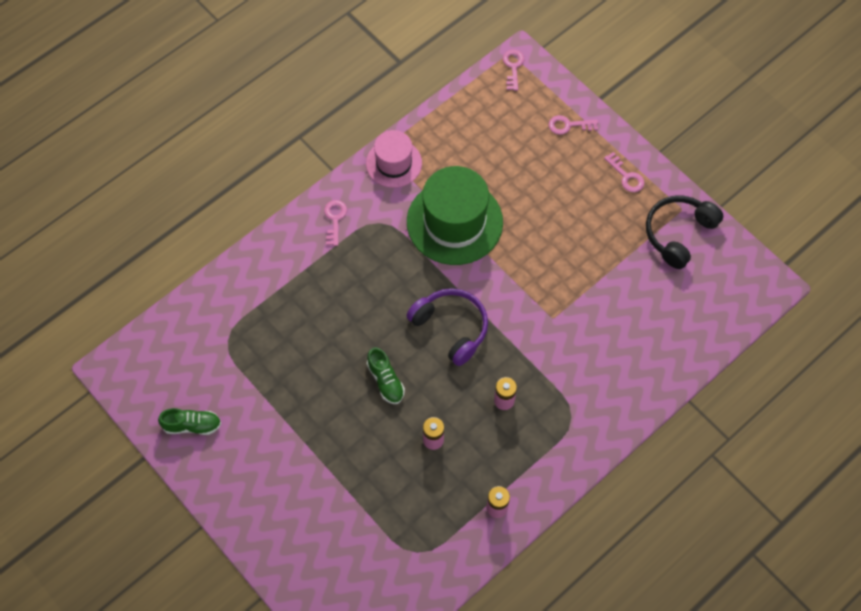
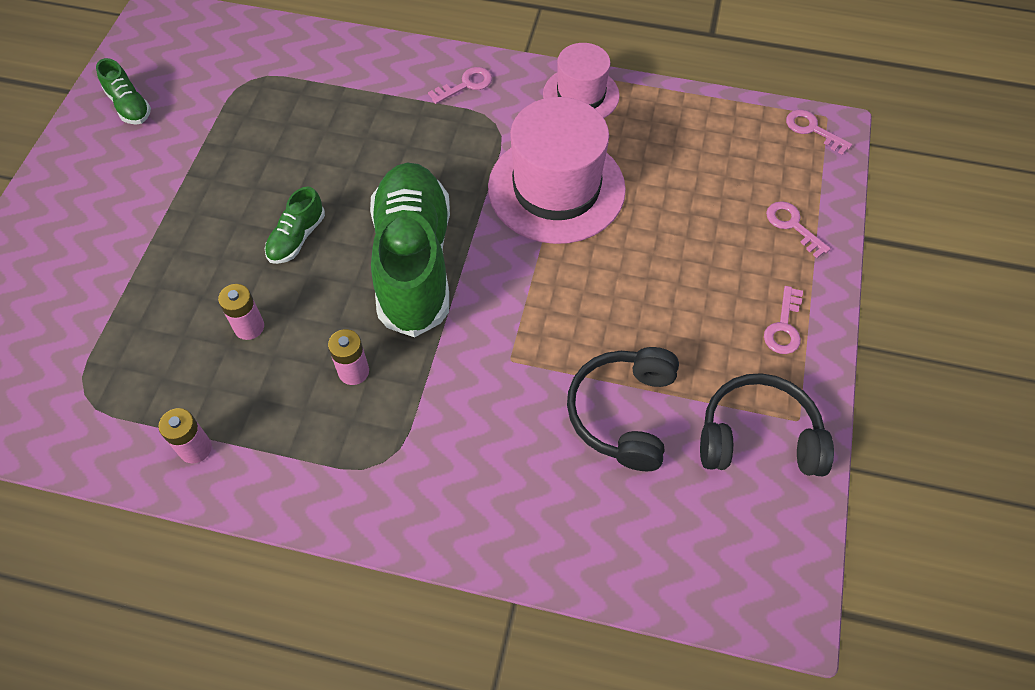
camera: 55 degrees right, 5 degrees down
purple headphones [406,288,488,366] -> green shoe [370,163,450,337]
green hat [407,166,503,265] -> pink hat [488,97,626,244]
pink key [503,50,524,91] -> pink key turned 105 degrees counterclockwise [786,110,852,155]
none -> black headphones [567,347,679,471]

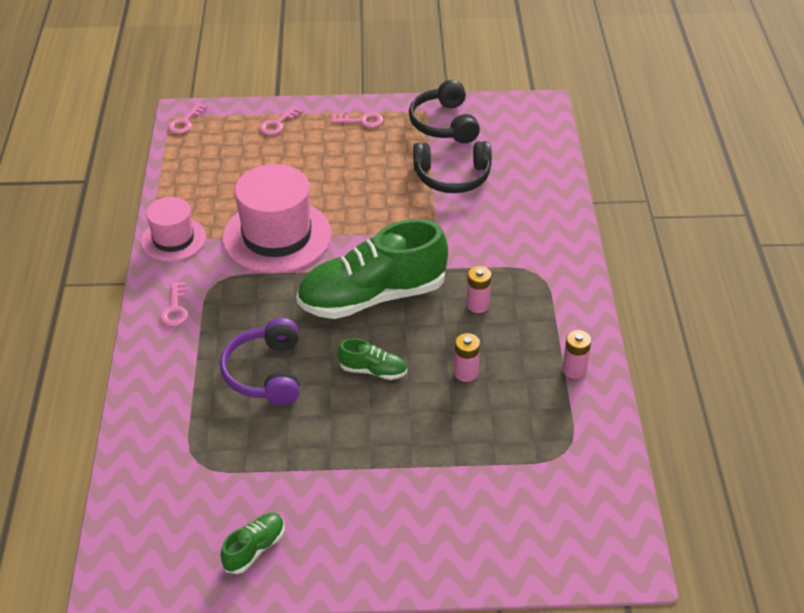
camera: 105 degrees left, 15 degrees down
pink key [428,67,492,104] -> pink key turned 135 degrees counterclockwise [160,282,188,326]
none -> purple headphones [220,318,300,405]

